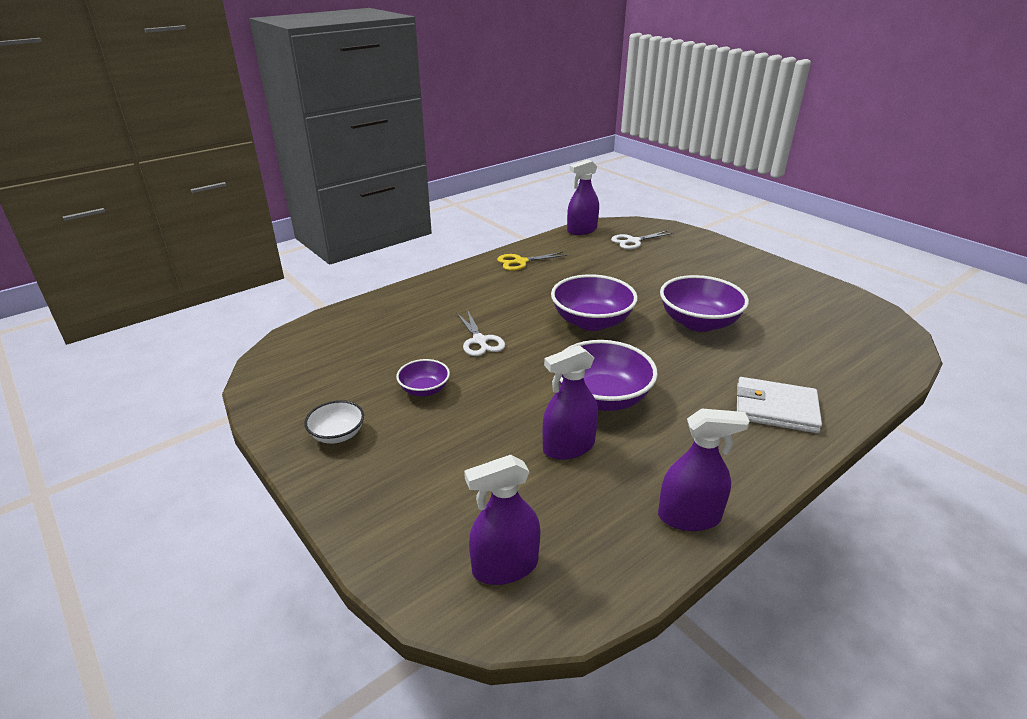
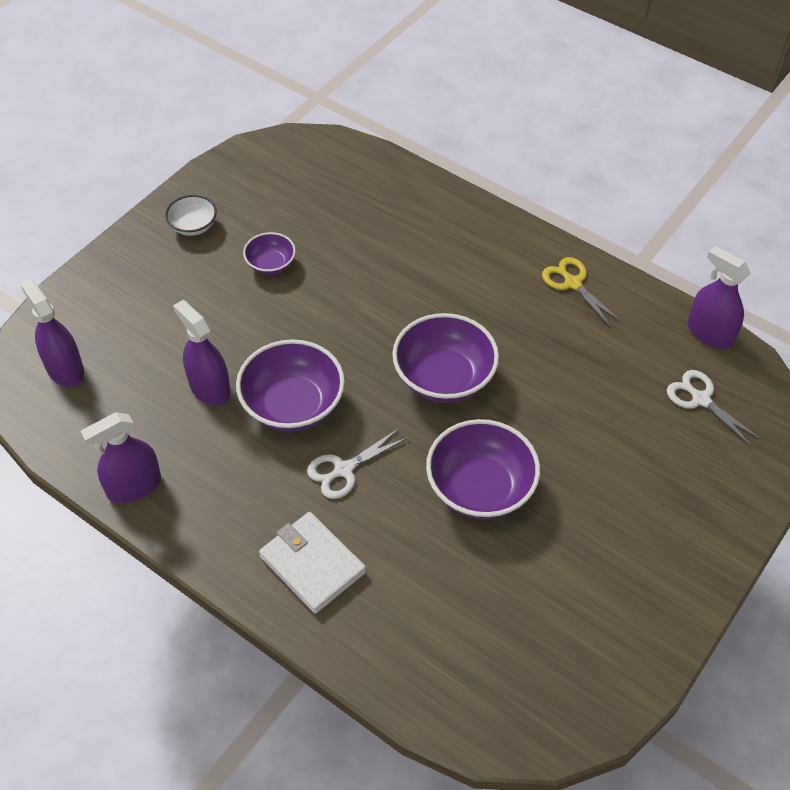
camera: 75 degrees right, 20 degrees up
white scissors [457,311,505,356] -> white scissors moved to [307,428,407,499]
purple spray bottle [658,409,750,531] -> purple spray bottle turned 75 degrees clockwise [81,412,161,503]
white wallet [737,377,822,433] -> white wallet turned 45 degrees counterclockwise [259,512,366,614]

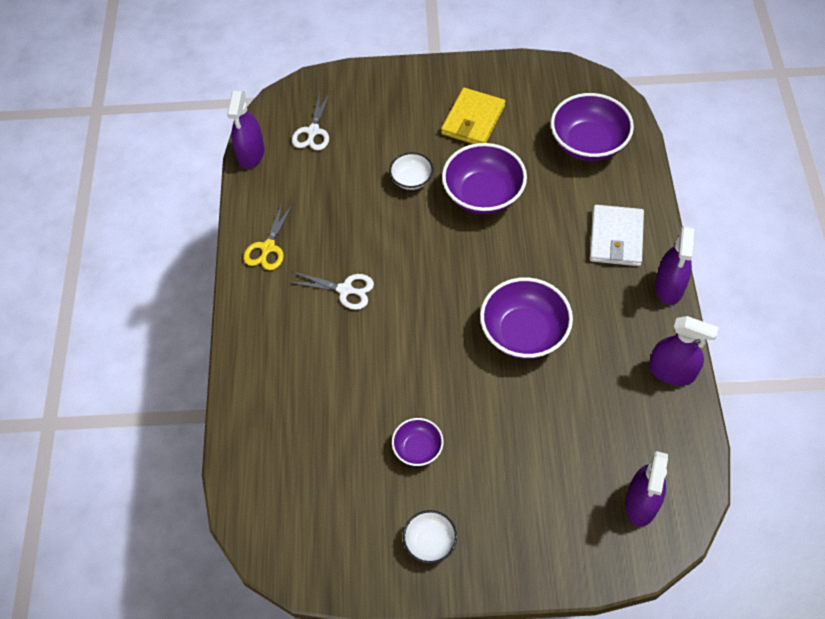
camera: 125 degrees left, 5 degrees up
purple spray bottle [173,300,231,405] -> purple spray bottle moved to [655,226,694,305]
white scissors [307,428,407,499] -> white scissors moved to [288,272,374,310]
purple bowl [392,313,499,403] -> purple bowl moved to [551,93,634,161]
none -> white bowl [389,152,434,190]
none -> yellow wallet [441,88,505,144]

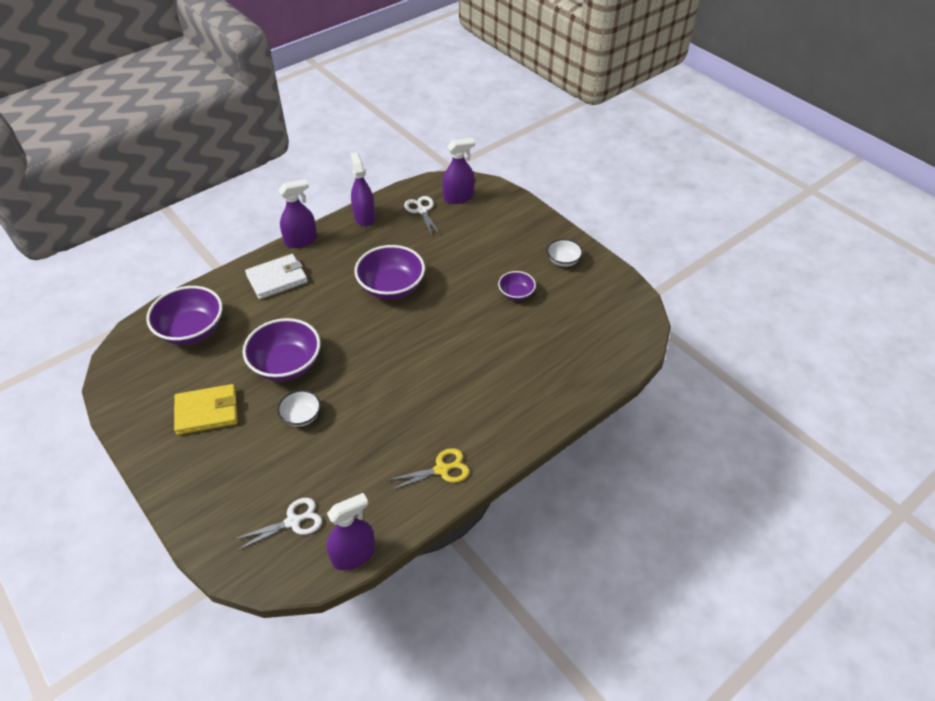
camera: 130 degrees left, 10 degrees down
white scissors [288,272,374,310] -> white scissors moved to [404,196,440,236]

